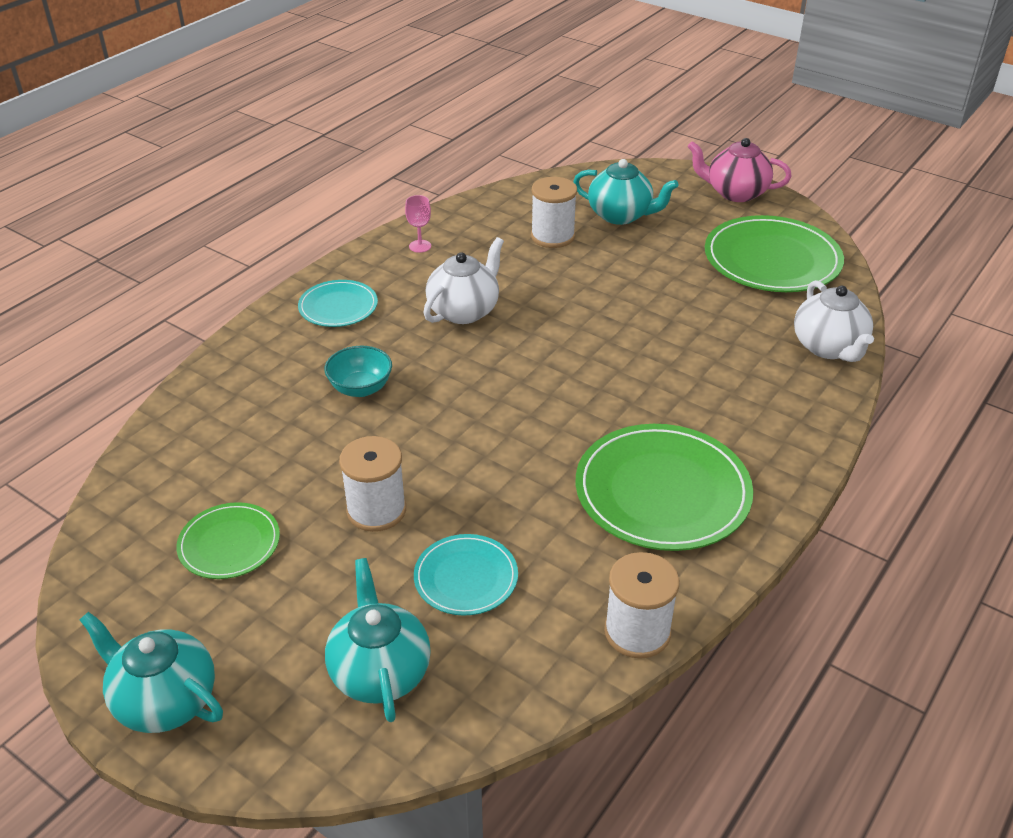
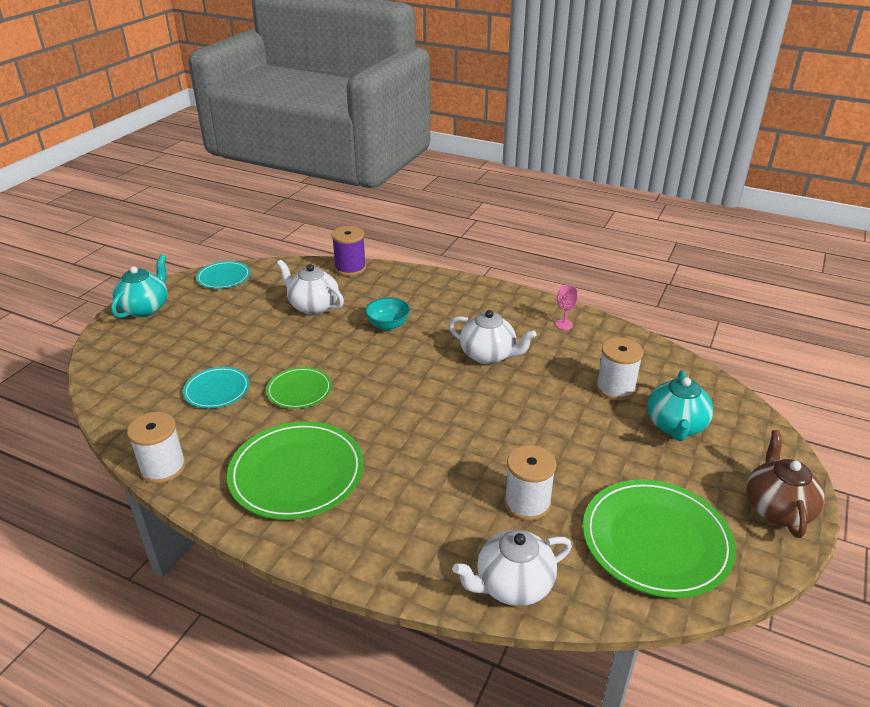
camera: 80 degrees right, 5 degrees down
green plate [176,502,280,579] -> green plate moved to [266,367,332,409]
turquoise plate [298,280,378,327] -> turquoise plate moved to [196,261,250,289]
turquoise teapot [325,558,431,722] -> none
white spool [339,436,406,532] -> white spool moved to [504,445,556,521]
pink teapot [688,138,791,202] -> brown teapot [746,430,825,538]
none -> white teapot [277,260,344,315]
none -> purple spool [332,226,366,276]

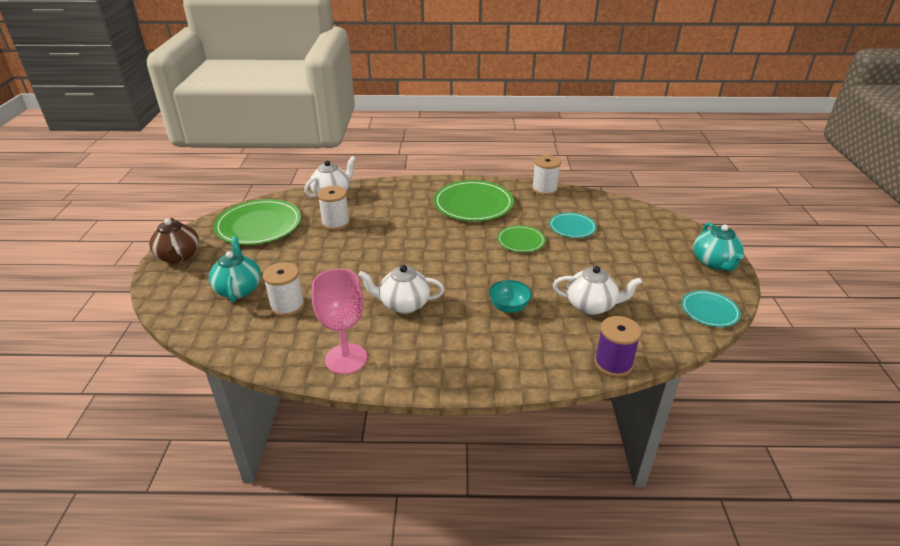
camera: 155 degrees right, 0 degrees up
pink goblet [555,285,578,330] -> pink goblet [312,269,367,374], size x2.24

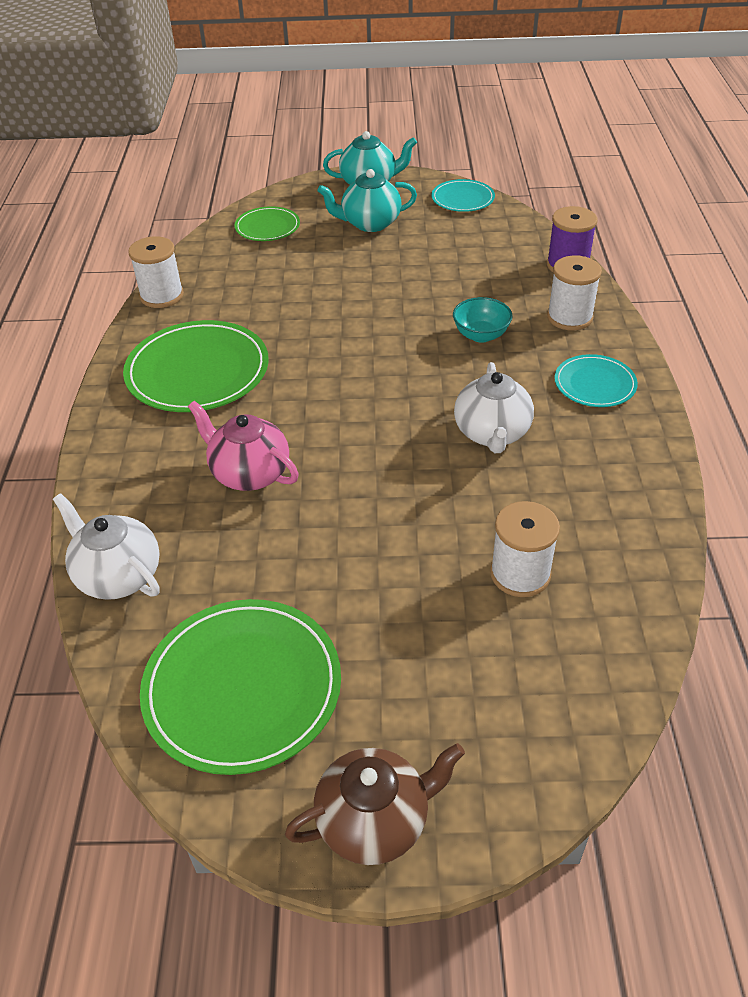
camera: 90 degrees left, 10 degrees up
turquoise teapot [209,236,261,302] -> turquoise teapot moved to [317,169,417,232]
pink goblet [312,269,367,374] -> none
white spool [317,186,350,230] -> white spool moved to [547,255,602,331]
green plate [497,225,545,252] -> green plate moved to [235,206,300,241]
turquoise plate [549,213,596,238] -> turquoise plate moved to [555,354,638,407]
white teapot [553,266,642,315] -> none
none -> pink teapot [188,401,299,491]

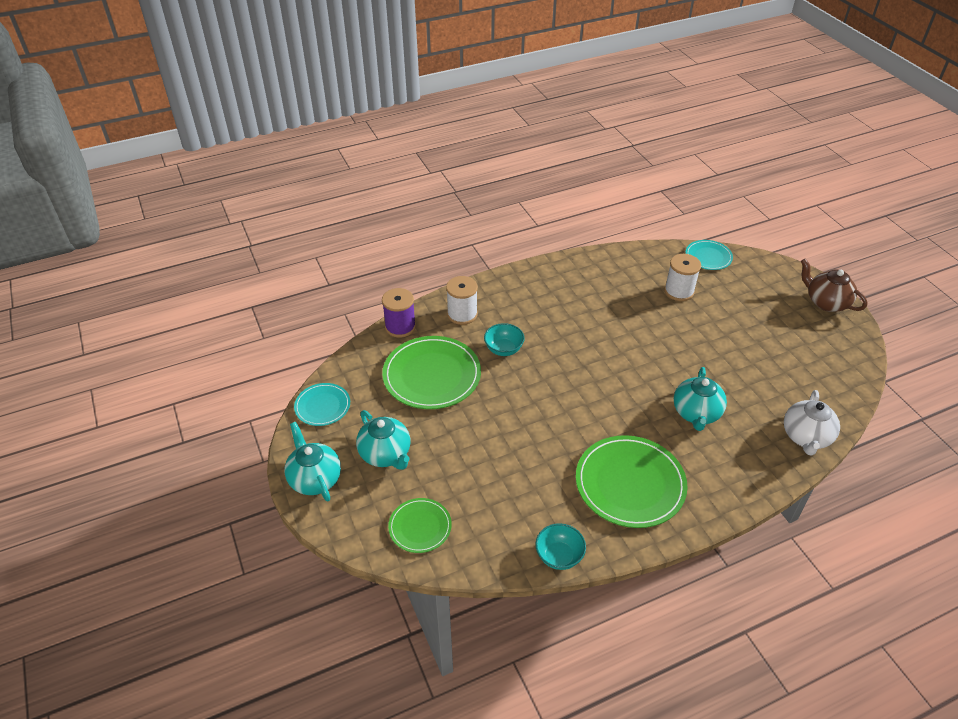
camera: 115 degrees left, 0 degrees up
white spool [128,236,184,308] -> turquoise bowl [535,523,586,570]
green plate [140,599,341,775] -> green plate moved to [382,336,481,409]
pink teapot [188,401,299,491] -> turquoise teapot [674,367,727,431]
white teapot [454,362,534,453] -> none
turquoise plate [555,354,638,407] -> turquoise plate moved to [685,240,733,270]

